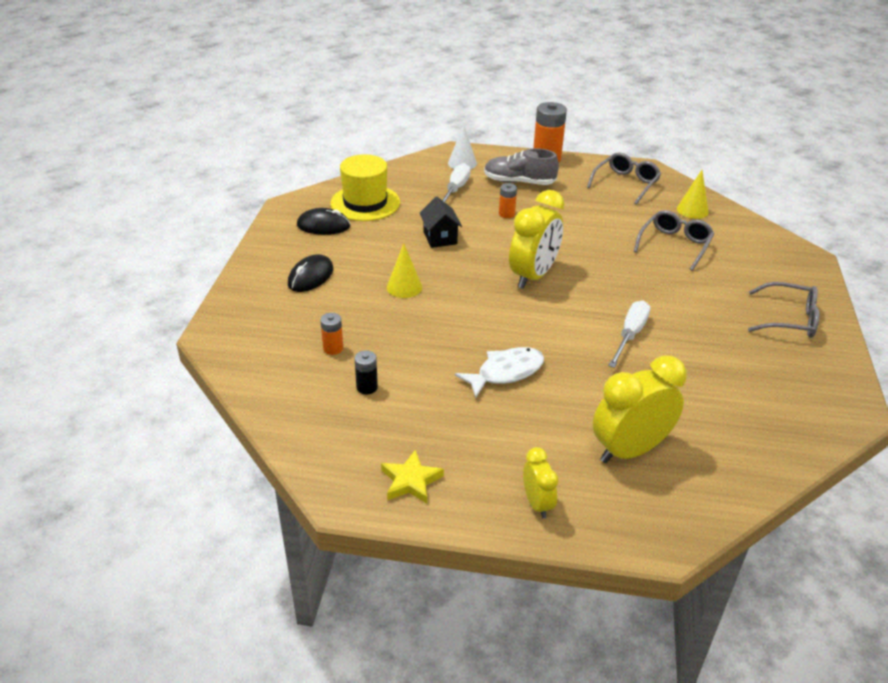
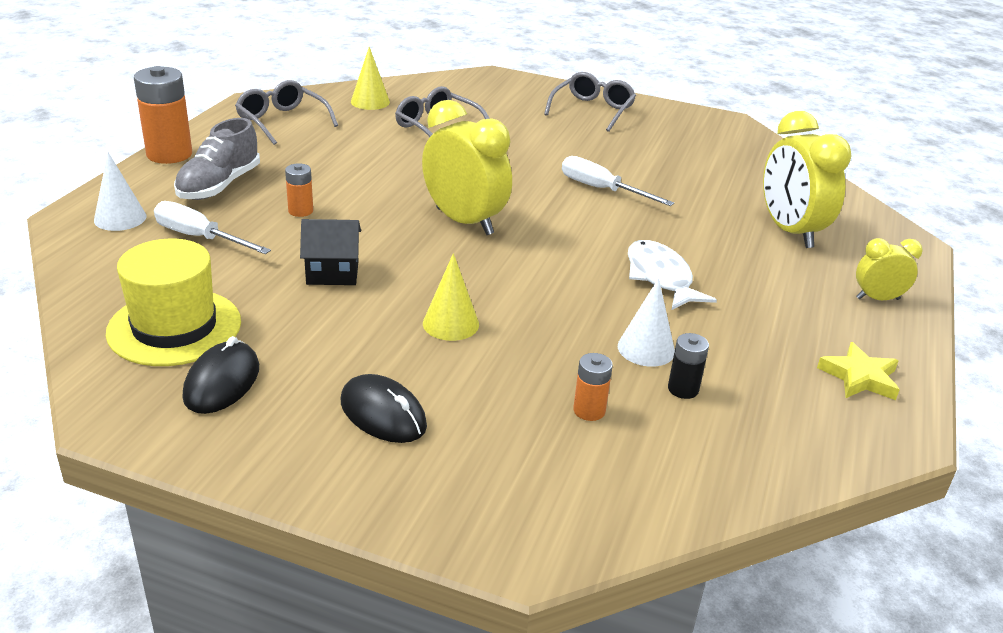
camera: 80 degrees left, 5 degrees down
none -> white cone [618,278,675,367]

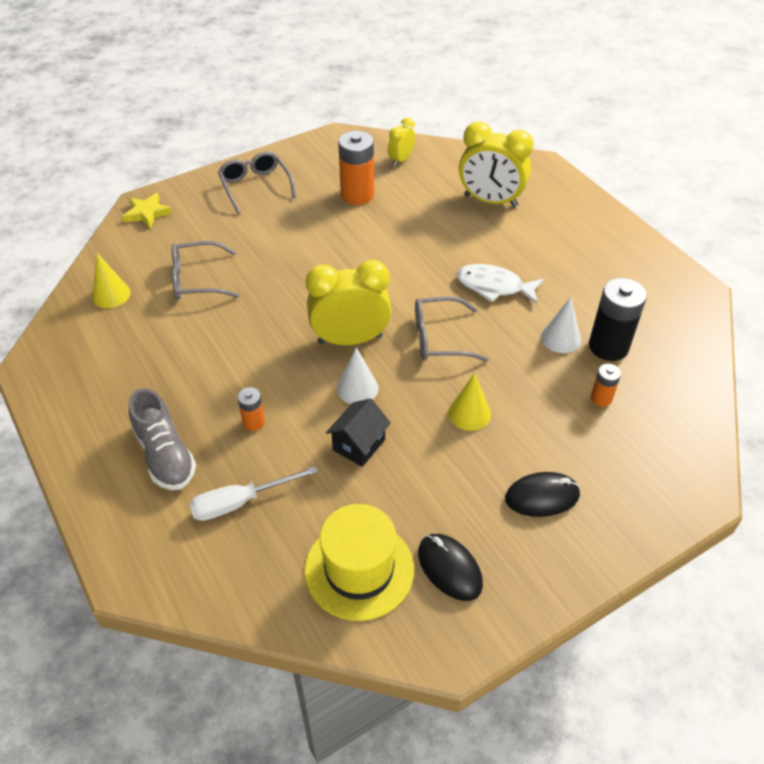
camera: 50 degrees left, 15 degrees up
white cone [94,152,146,231] -> white cone moved to [337,347,378,404]
orange battery [134,66,192,164] -> orange battery moved to [338,131,374,205]
grey glasses [235,80,338,145] -> grey glasses moved to [415,296,489,362]
white screwdriver [562,156,674,206] -> none
black battery [668,333,709,399] -> black battery [589,278,647,361], size x1.94
yellow star [817,342,900,400] -> yellow star moved to [122,193,172,228]
yellow clock [856,238,923,300] -> yellow clock moved to [388,117,416,167]

